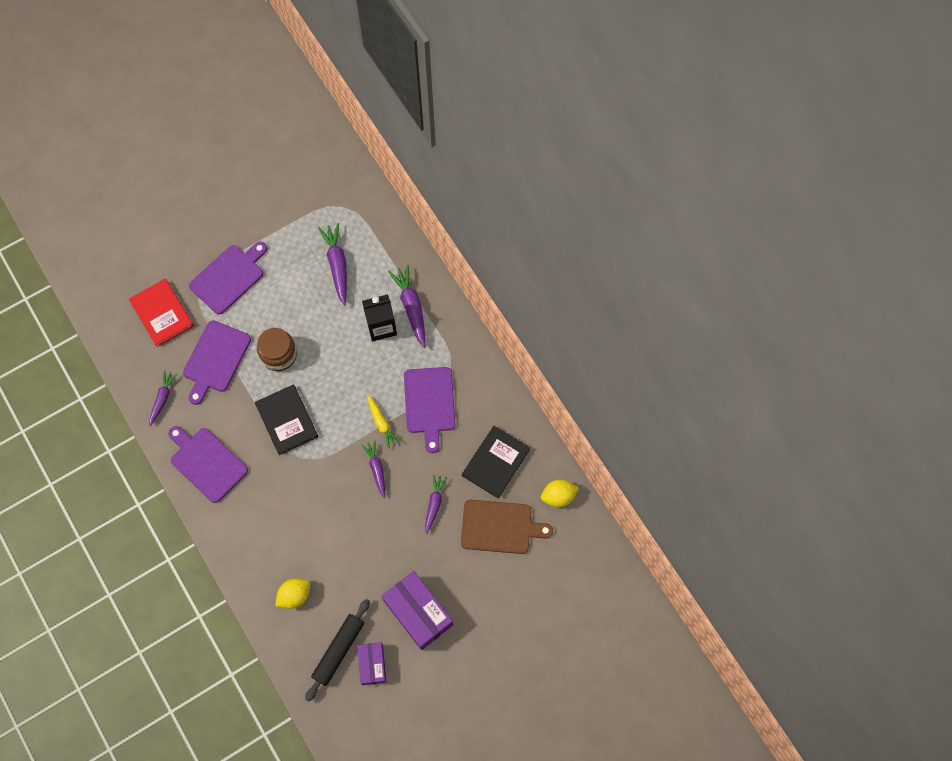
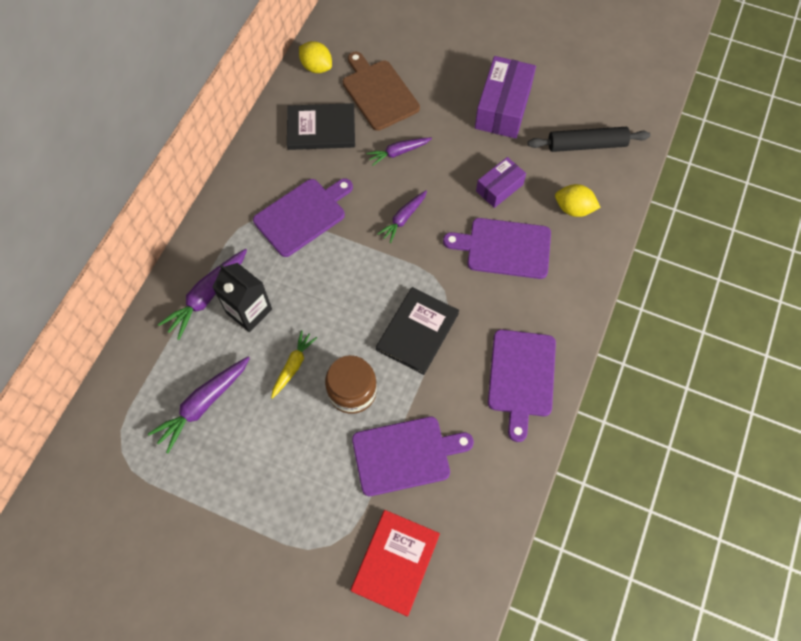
camera: 125 degrees left, 5 degrees down
purple carrot [149,370,177,426] -> none
purple cutting board [189,242,267,314] -> purple cutting board moved to [443,218,551,279]
purple box [357,642,386,685] -> purple box moved to [476,157,526,208]
yellow carrot [367,396,401,449] -> yellow carrot moved to [271,330,317,399]

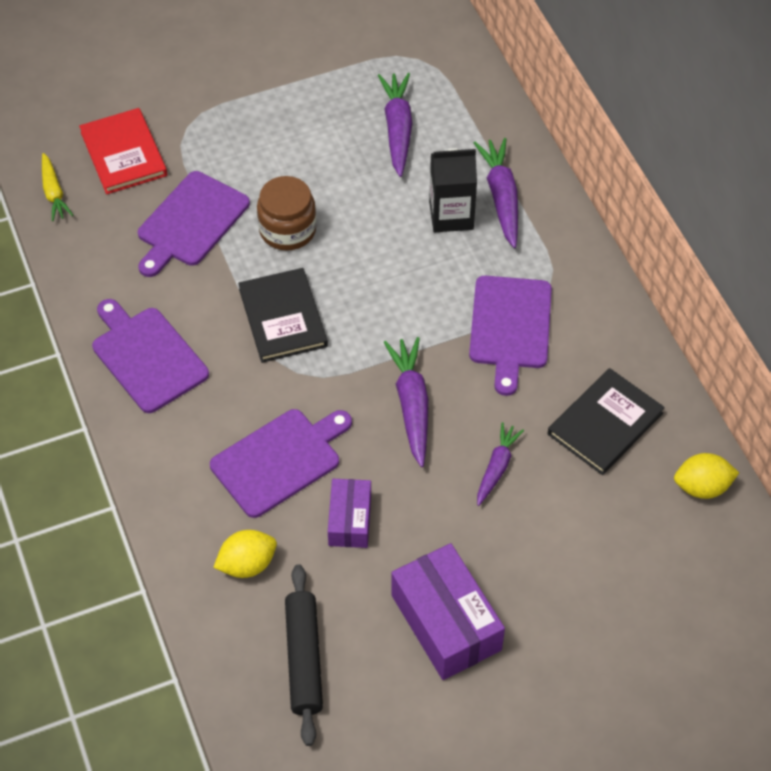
camera: 135 degrees right, 10 degrees down
yellow carrot [271,330,317,399] -> yellow carrot moved to [42,153,73,221]
brown cutting board [343,52,420,131] -> none
purple carrot [377,190,427,243] -> purple carrot [384,337,429,467], size x1.56
black rolling pin [528,127,650,152] -> black rolling pin turned 45 degrees counterclockwise [285,564,323,746]

